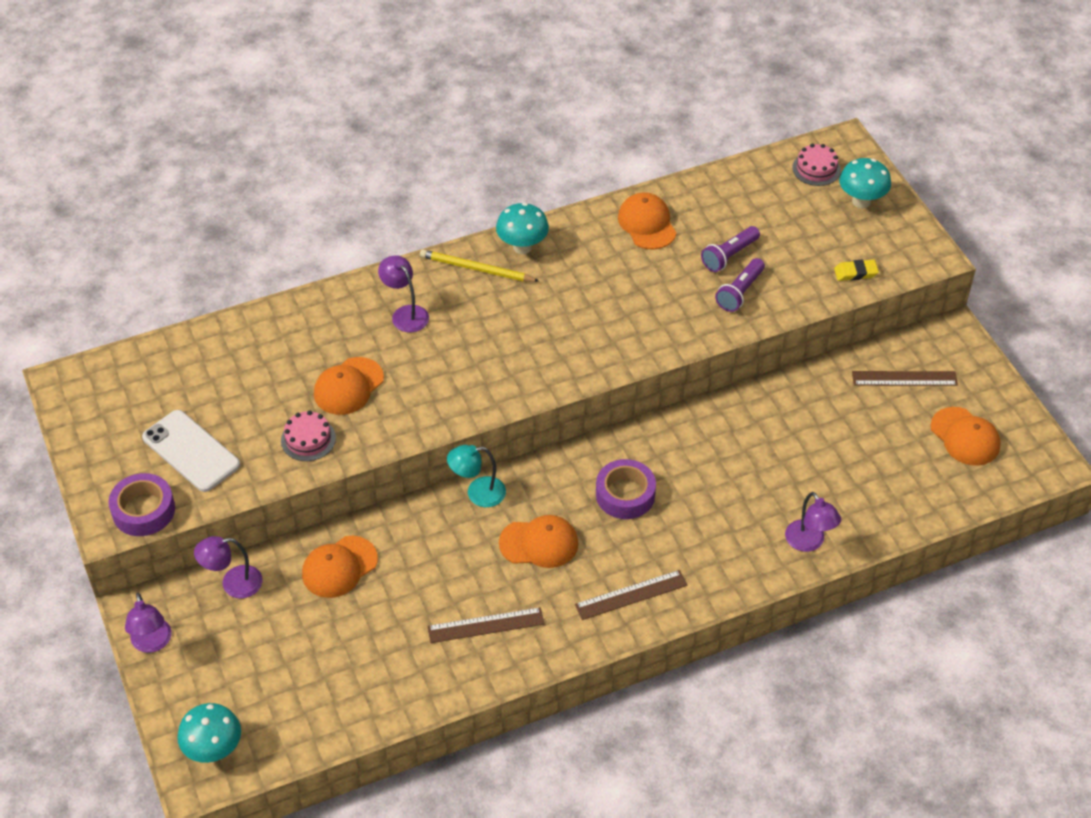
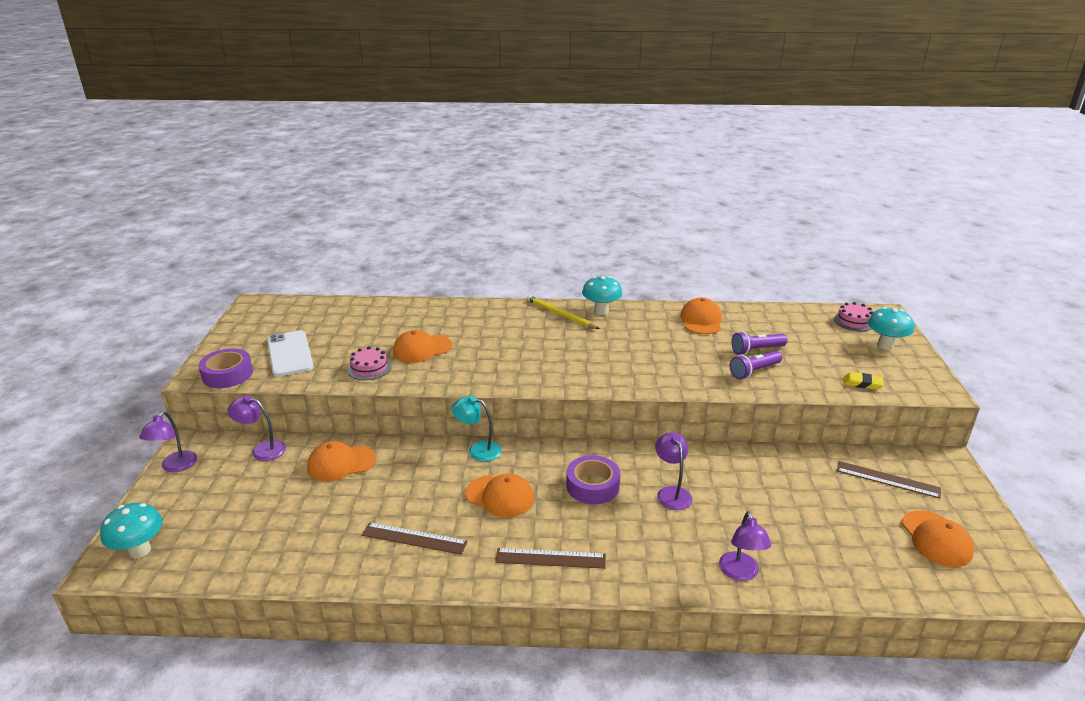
camera: 25 degrees right, 20 degrees down
purple lamp [378,255,429,332] -> purple lamp moved to [655,432,692,510]

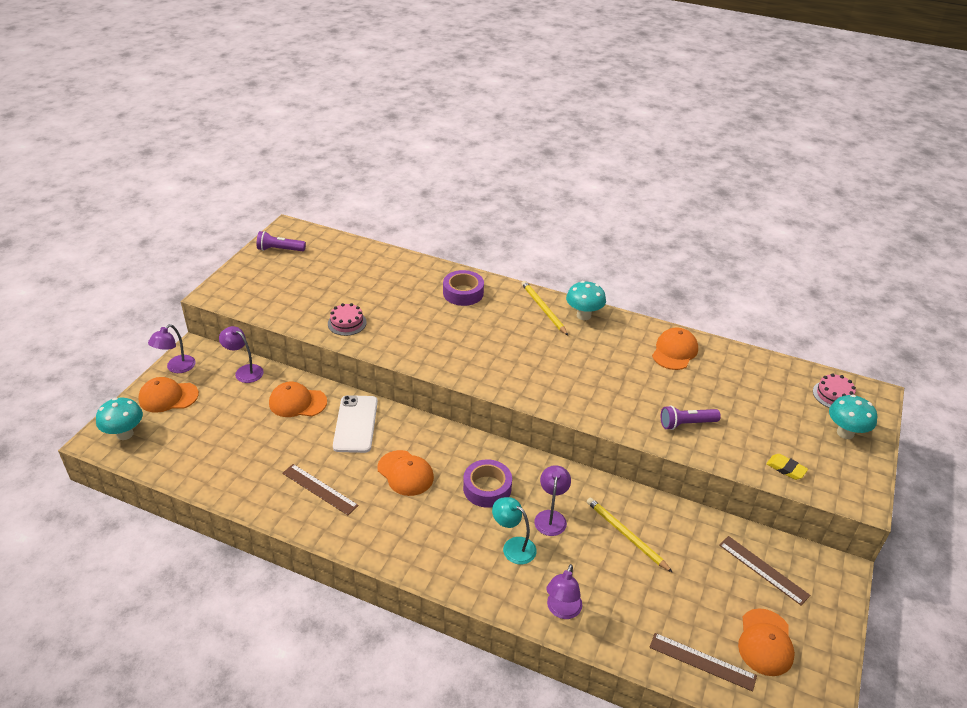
camera: 20 degrees right, 10 degrees up
purple tape [199,348,253,388] -> purple tape moved to [443,270,484,306]
white phone [267,330,314,377] -> white phone moved to [333,395,378,453]
orange cap [393,330,452,363] -> orange cap moved to [138,377,199,413]
turquoise lamp [451,396,501,462] -> turquoise lamp moved to [492,497,537,564]
brown ruler [495,548,606,569] -> brown ruler moved to [649,633,757,691]
purple flashlight [732,331,788,355] -> purple flashlight moved to [256,231,306,251]
none -> yellow pencil [587,498,673,573]

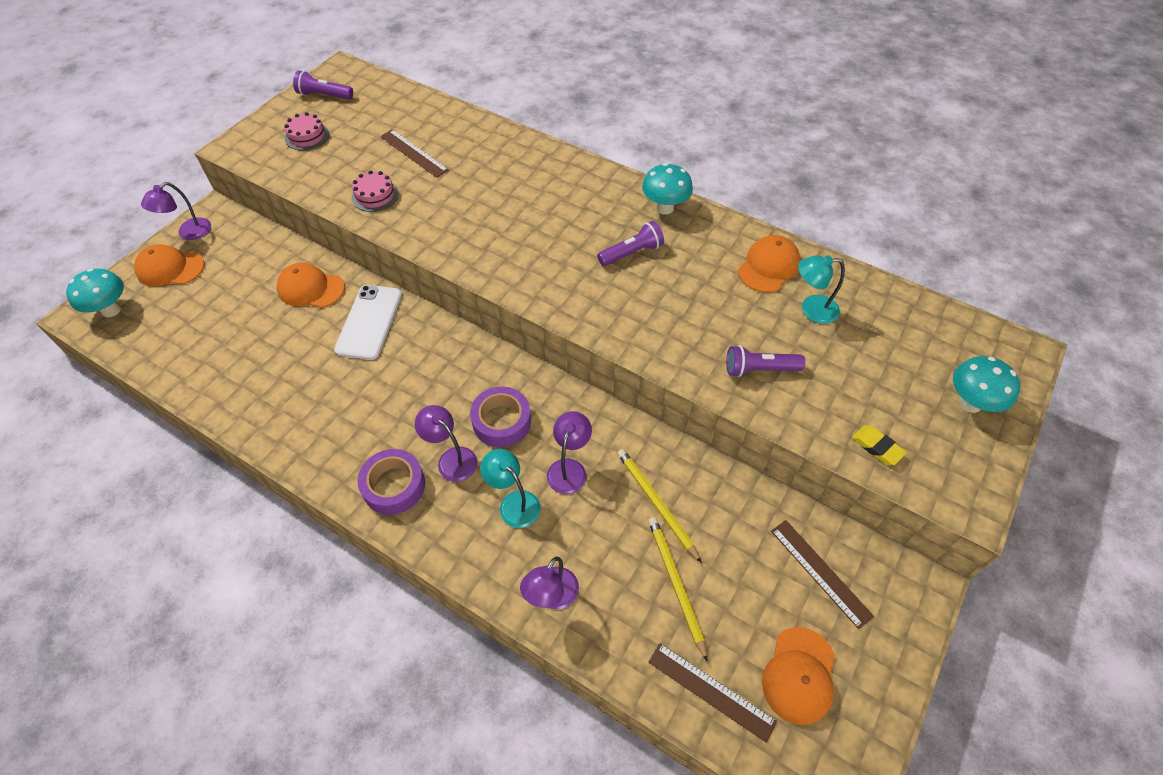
camera: 10 degrees right, 15 degrees up
purple lamp [219,326,264,383] -> purple lamp moved to [415,405,478,482]
brown ruler [282,464,359,515] -> brown ruler moved to [380,129,449,178]
orange cap [377,450,434,496] -> none
purple tape [443,270,484,306] -> purple tape moved to [358,449,425,515]
yellow pencil [521,281,568,335] -> yellow pencil moved to [648,517,708,662]
pink cake [813,373,856,408] -> pink cake moved to [284,112,329,151]
none -> purple flashlight [597,221,664,266]
none -> turquoise lamp [798,255,845,324]

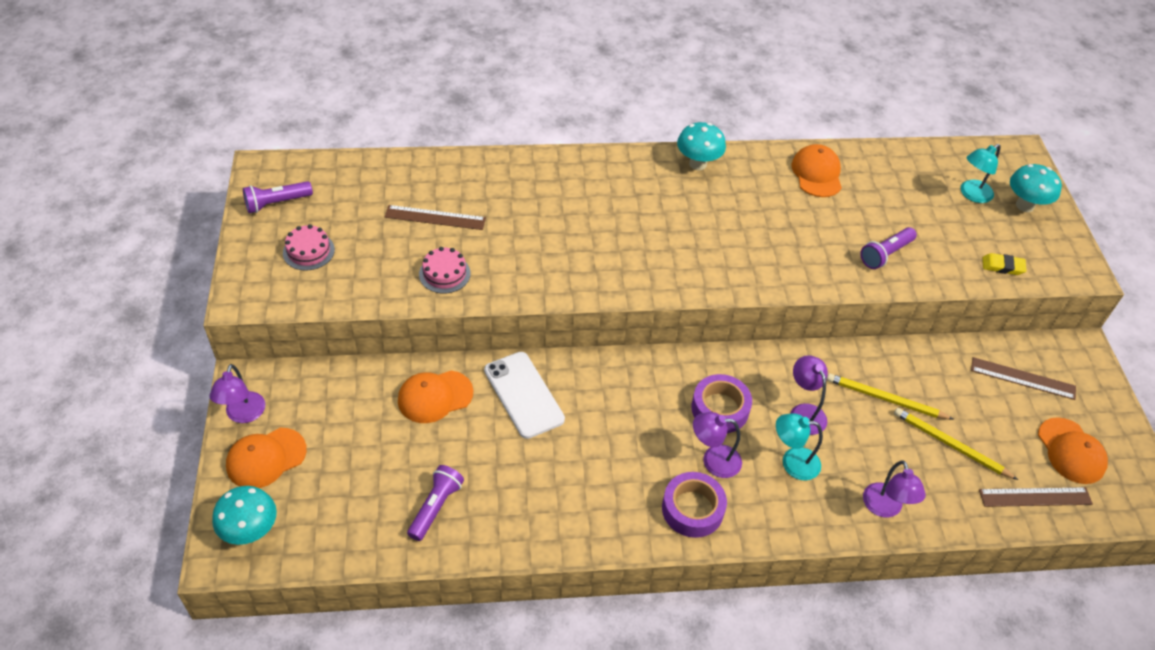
camera: 40 degrees left, 5 degrees down
purple flashlight [597,221,664,266] -> purple flashlight moved to [407,465,464,541]
turquoise lamp [798,255,845,324] -> turquoise lamp moved to [961,144,1001,203]

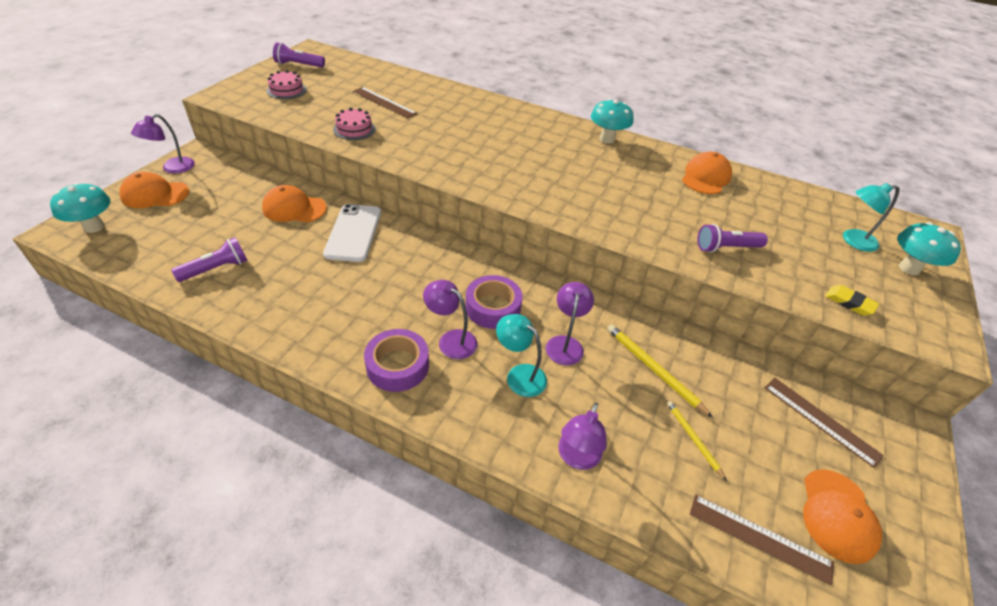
camera: 30 degrees right, 5 degrees down
yellow pencil [894,408,1018,480] -> yellow pencil [667,401,727,481], size x0.62

